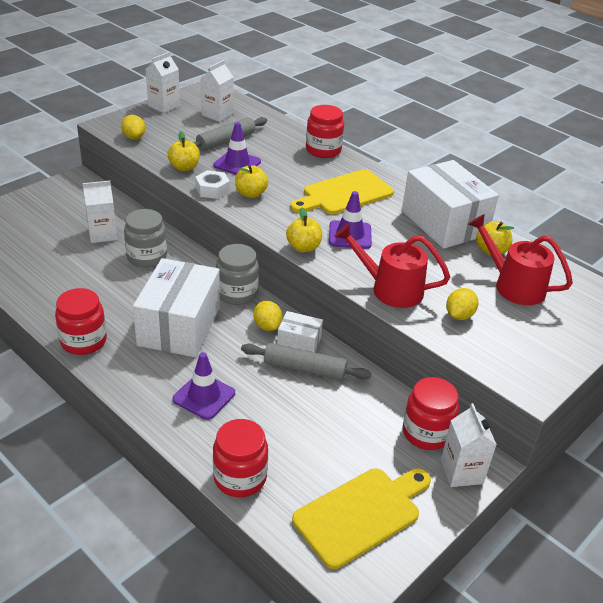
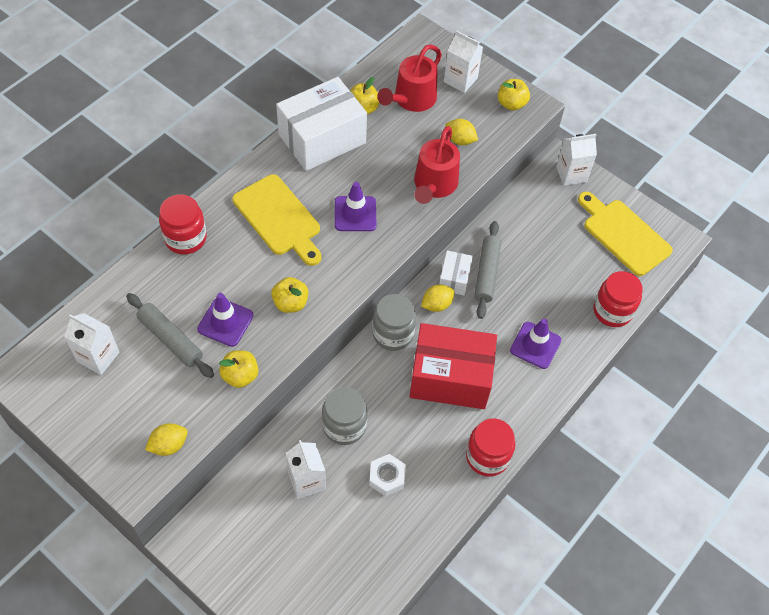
camera: 95 degrees left, 20 degrees up
white box [133,258,220,357] -> red box [409,323,497,409]
white carton [146,52,180,113] -> white carton moved to [444,30,483,93]
white nut [195,170,230,199] -> white nut moved to [369,454,406,497]
yellow apple [286,208,322,252] -> yellow apple moved to [498,79,530,111]
red jar [403,377,459,450] -> none

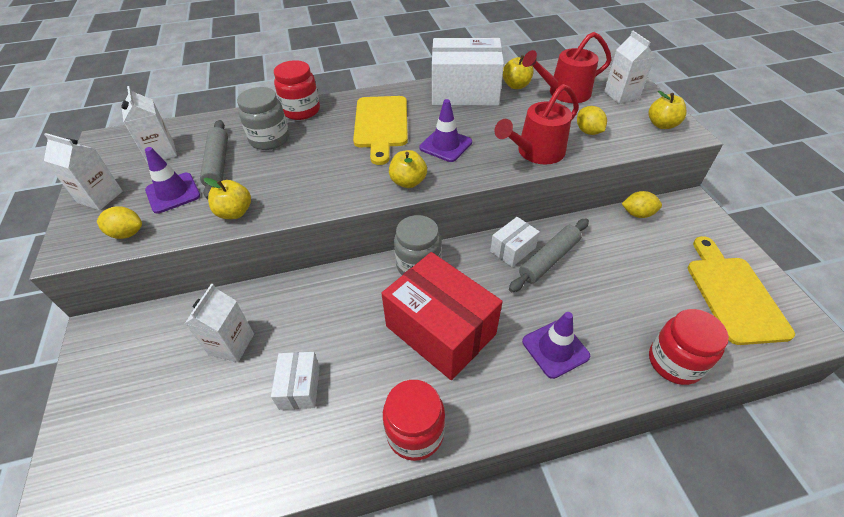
camera: 40 degrees right, 10 degrees down
purple traffic cone [197,293,254,347] -> purple traffic cone moved to [145,147,200,213]
yellow apple [271,277,309,313] -> yellow apple moved to [389,150,427,188]
grey jar [322,387,367,445] -> grey jar moved to [237,87,289,150]
white nut [369,454,406,497] -> white box [271,352,320,410]
yellow lemon [421,285,455,312] -> yellow lemon moved to [622,191,662,218]
white carton [556,134,597,186] -> white carton moved to [44,133,123,210]

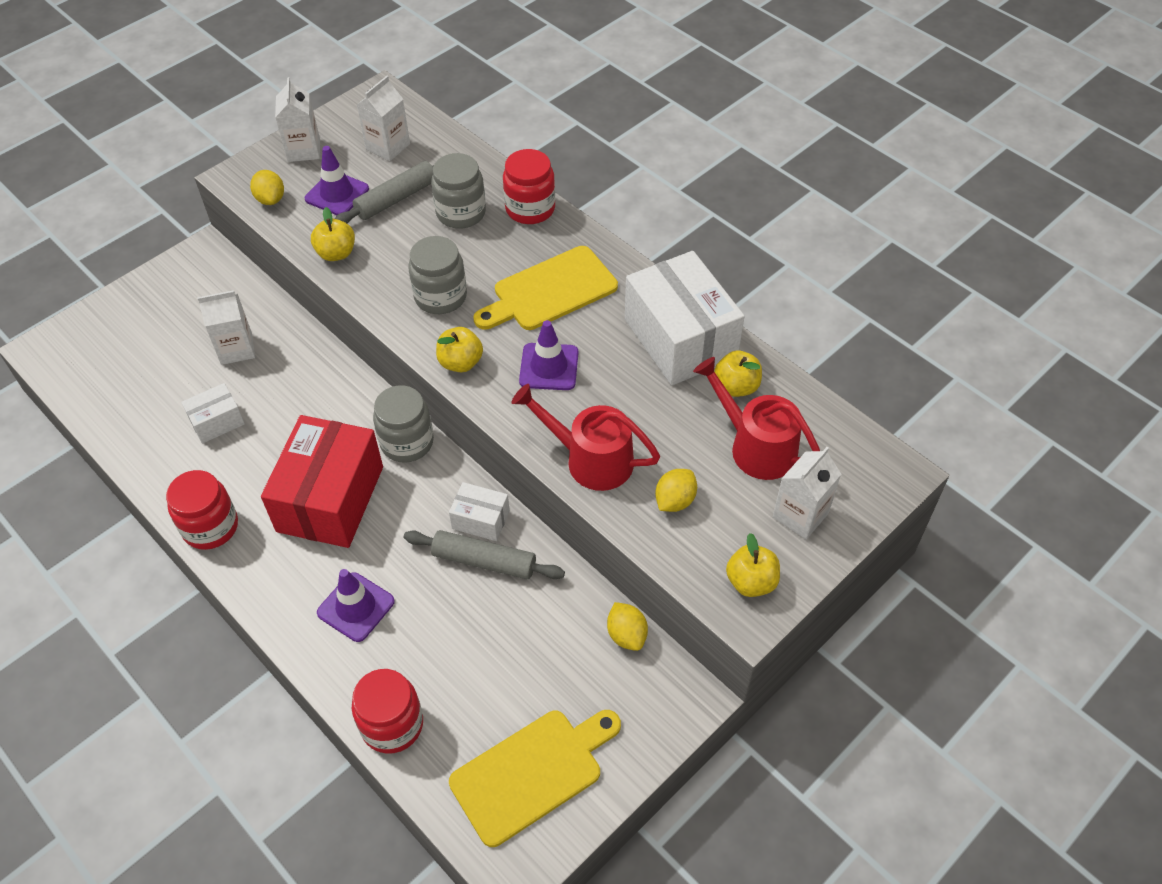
camera: 60 degrees right, 5 degrees up
none -> grey jar [408,236,467,314]

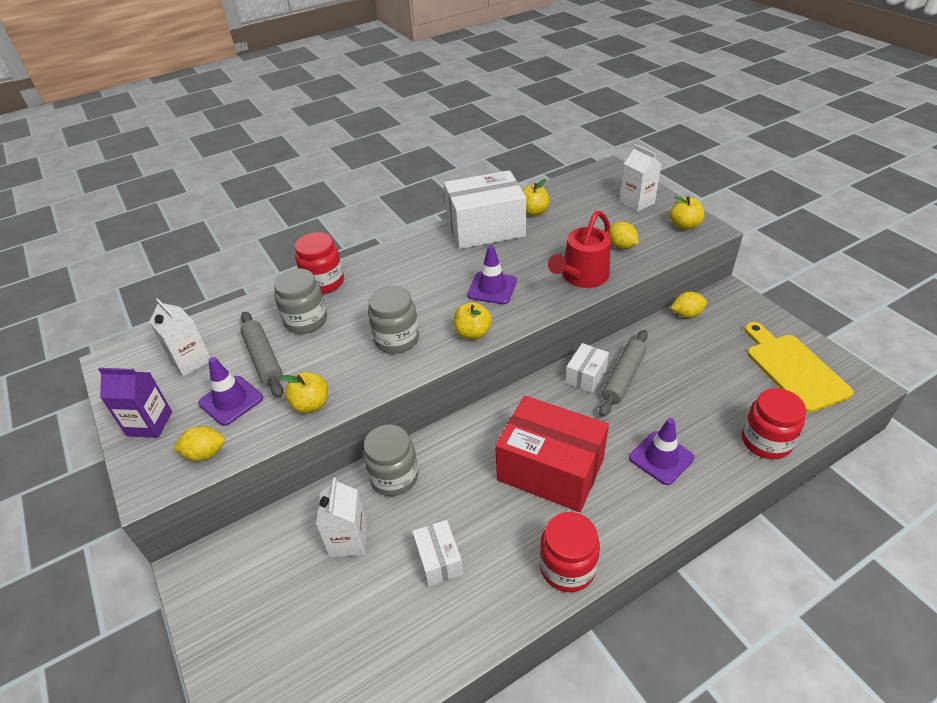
camera: 75 degrees left, 10 degrees down
white carton [275,77,320,162] -> purple carton [98,368,172,438]
grey jar [373,385,434,463] -> grey jar moved to [363,425,419,496]
yellow cutting board [474,246,618,330] -> none
red watering can [693,357,820,480] -> none

